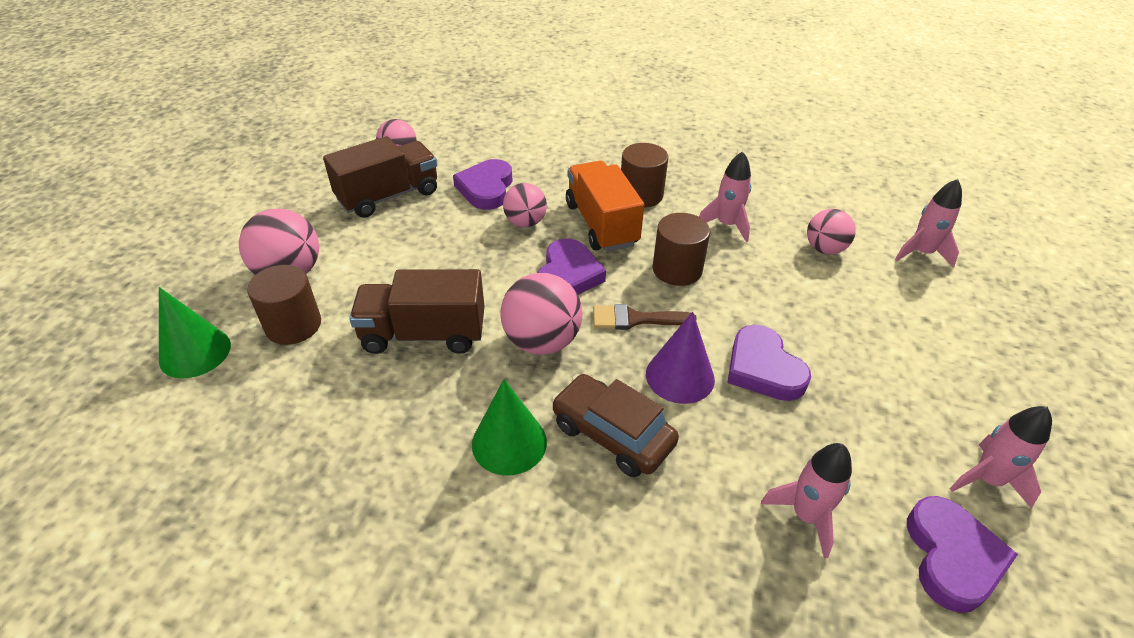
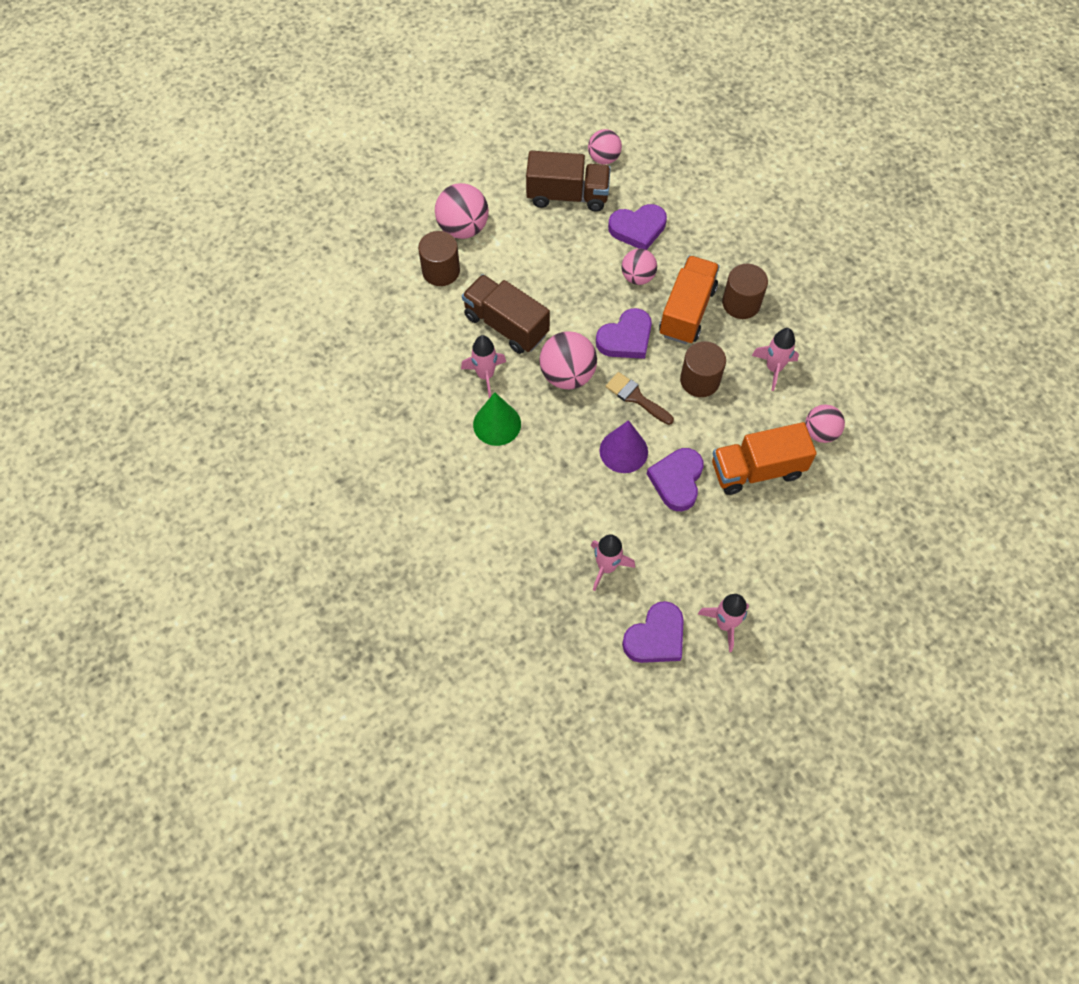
camera: 40 degrees right, 20 degrees up
green cone [159,287,231,379] -> none
purple heart [453,159,513,210] -> purple heart turned 150 degrees counterclockwise [608,204,667,250]
brown car [551,374,679,477] -> none
pink rocket [895,179,962,268] -> pink rocket moved to [461,335,506,398]
none -> orange truck [712,422,817,495]

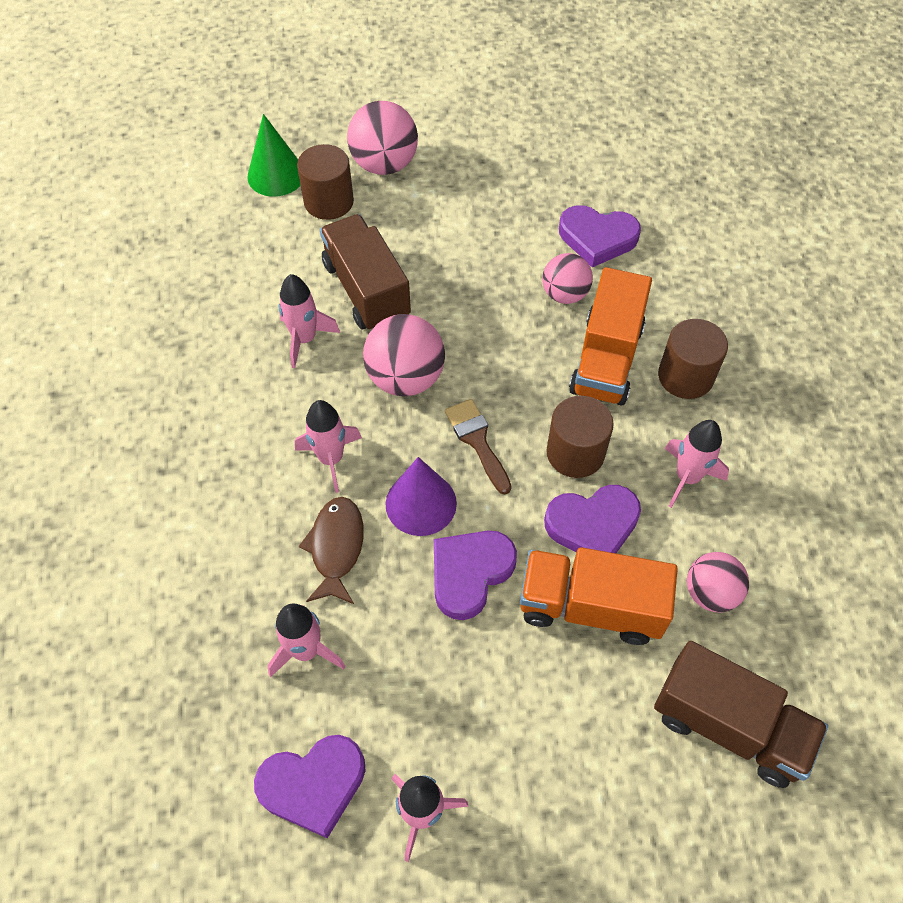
camera: 25 degrees right, 5 degrees down
green cone [473,392,521,446] -> green cone moved to [247,114,301,197]
brown truck [526,151,611,212] -> brown truck moved to [654,641,828,788]
pink ball [588,129,622,165] -> none
purple heart [596,308,652,359] -> purple heart moved to [544,485,641,553]
orange truck [659,256,720,344] -> orange truck turned 150 degrees clockwise [569,267,652,406]
none -> pink rocket [295,400,362,493]
none -> brown fish [299,497,364,604]

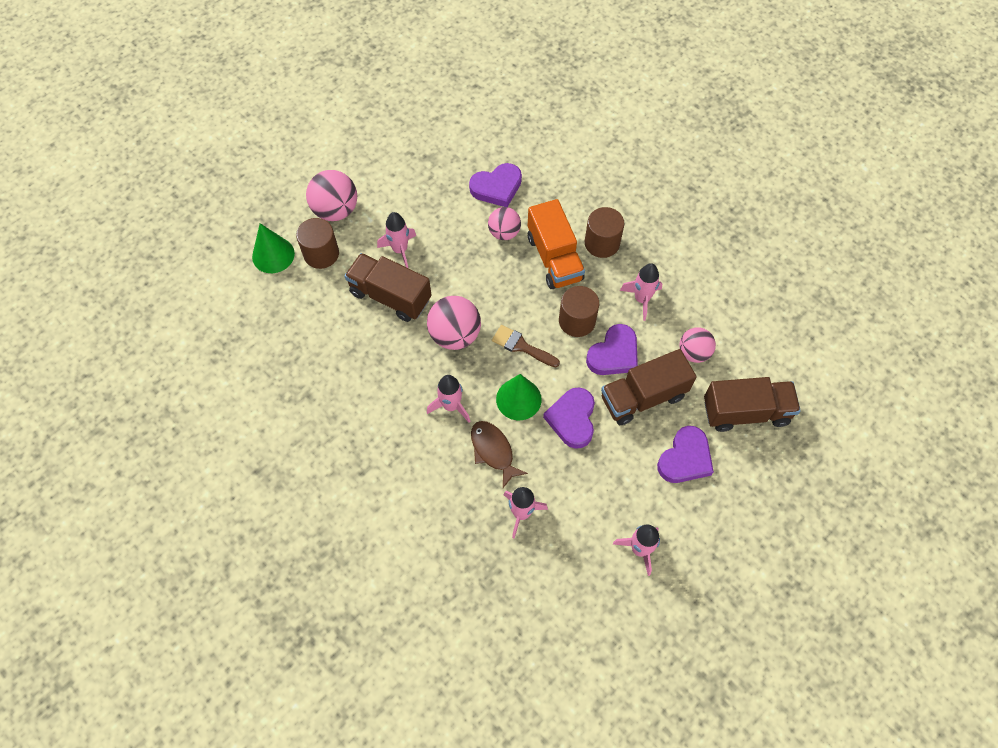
camera: 35 degrees left, 5 degrees up
purple heart [254,735,366,838] -> purple heart moved to [657,426,714,483]
pink rocket [279,274,340,368] -> pink rocket moved to [377,212,416,268]
purple cone [385,457,457,536] -> green cone [496,374,542,420]
orange truck [520,547,678,645] -> brown truck [601,349,697,425]

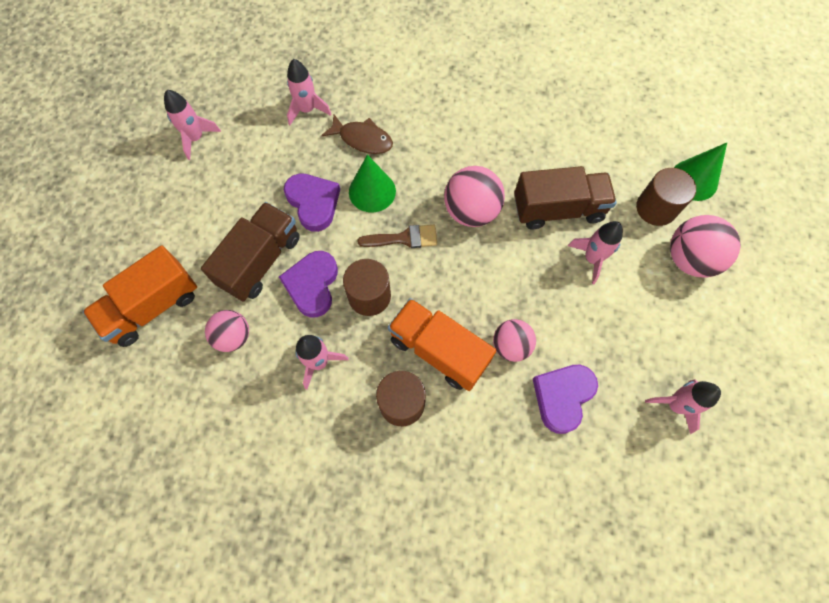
camera: 145 degrees right, 5 degrees up
pink rocket [427,375,470,422] -> pink rocket moved to [645,379,721,434]
purple heart [657,426,714,483] -> none
brown truck [704,377,801,432] -> orange truck [83,245,197,347]

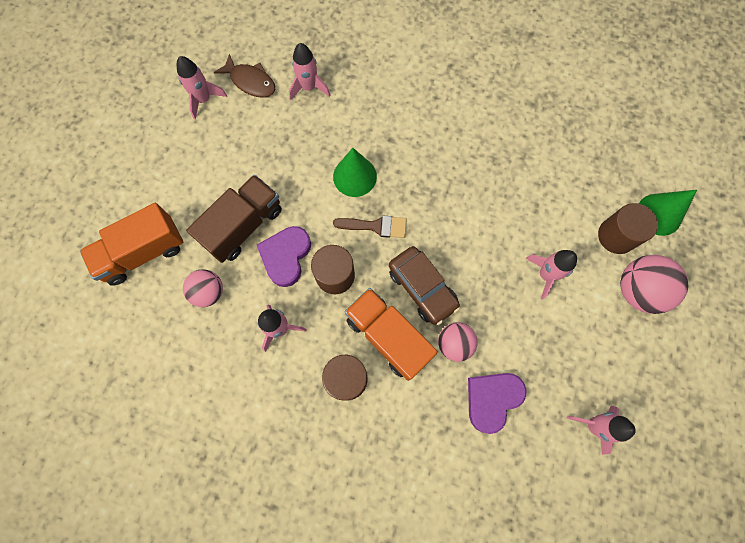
camera: 10 degrees right, 5 degrees up
purple heart [284,173,340,232] -> none
brown fish [321,114,393,154] -> brown fish moved to [213,54,275,98]
pink ball [444,166,505,227] -> none
brown truck [514,166,617,230] -> none
none -> brown car [389,246,460,325]

